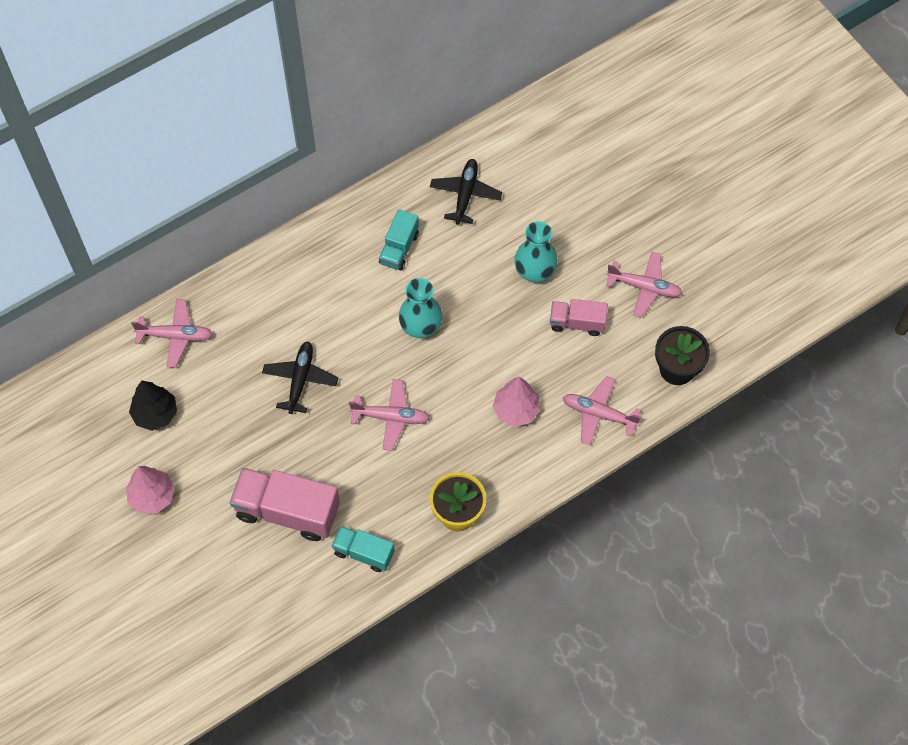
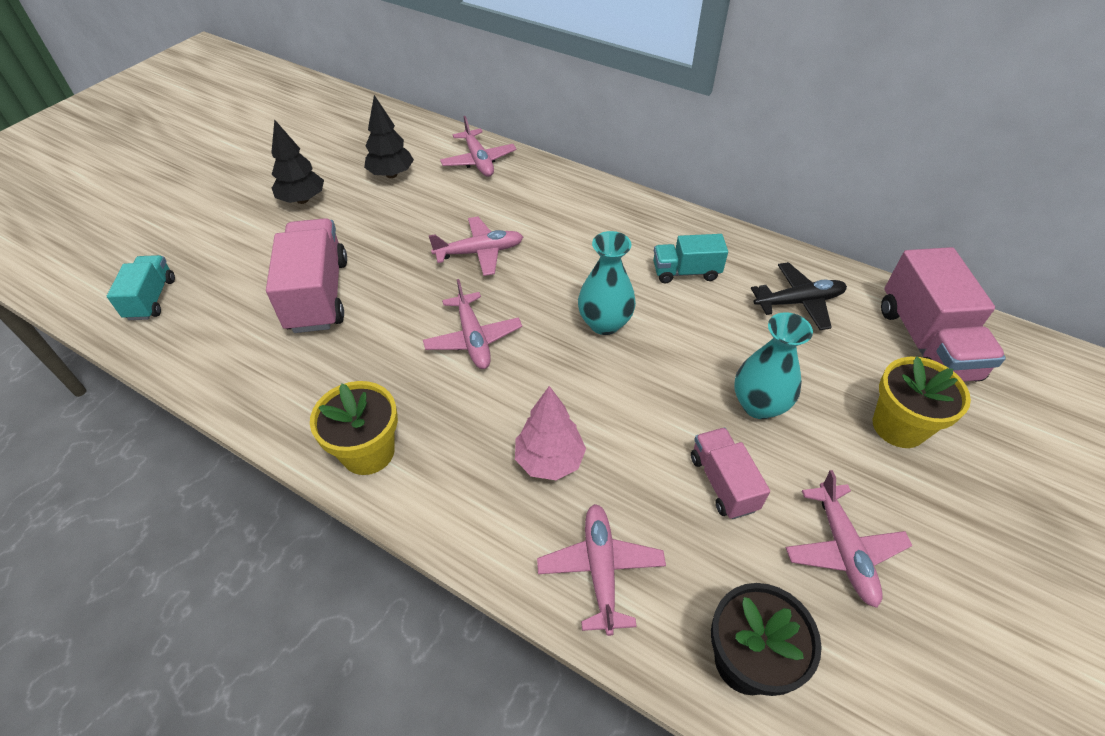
camera: 65 degrees right, 15 degrees down
pink tree [126,466,175,514] -> black tree [271,119,324,204]
black plane [262,341,338,414] -> pink plane [429,217,523,276]
turquoise truck [332,526,395,572] -> turquoise truck moved to [107,255,175,320]
none -> yellow flower pot [873,356,971,448]
none -> pink truck [881,247,1006,382]

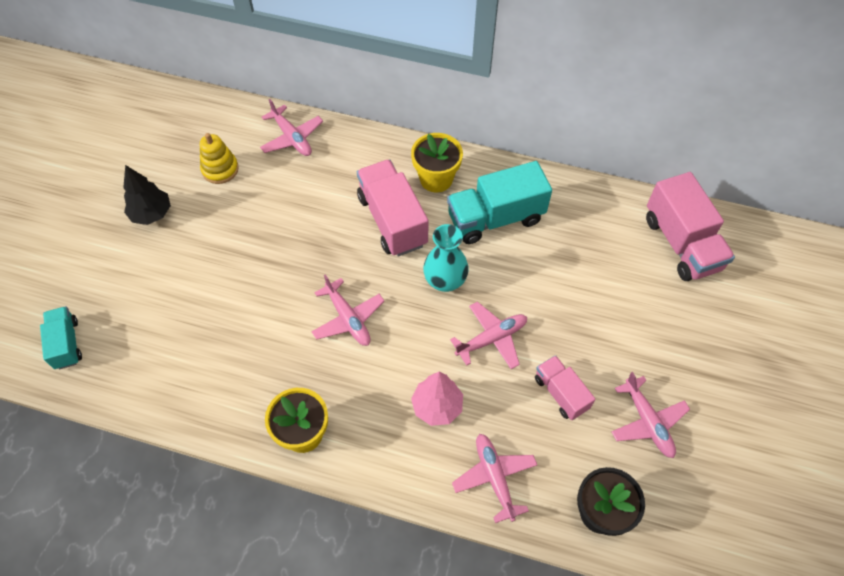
camera: 15 degrees left, 10 degrees up
pink truck [266,218,347,333] -> pink truck moved to [357,159,428,257]
black tree [364,95,414,178] -> yellow stacking toy [200,133,239,184]
pink plane [429,217,523,276] -> pink plane moved to [450,302,527,369]
turquoise truck [653,234,728,283] -> turquoise truck [447,161,552,244], size x1.74
turquoise vase [734,312,813,419] -> none
black plane [751,262,847,330] -> none
yellow flower pot [873,356,971,448] -> yellow flower pot moved to [411,133,463,192]

